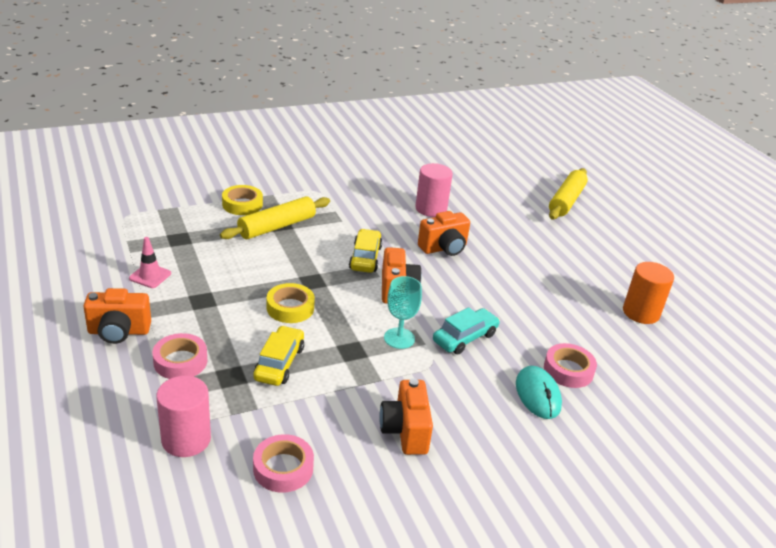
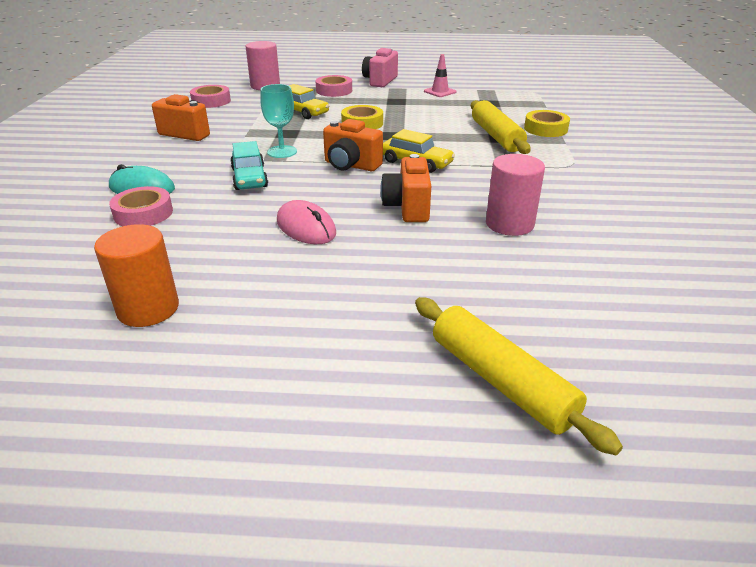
camera: 120 degrees right, 0 degrees up
orange camera [83,288,151,344] -> pink camera [362,48,398,87]
none -> pink mouse [277,200,336,244]

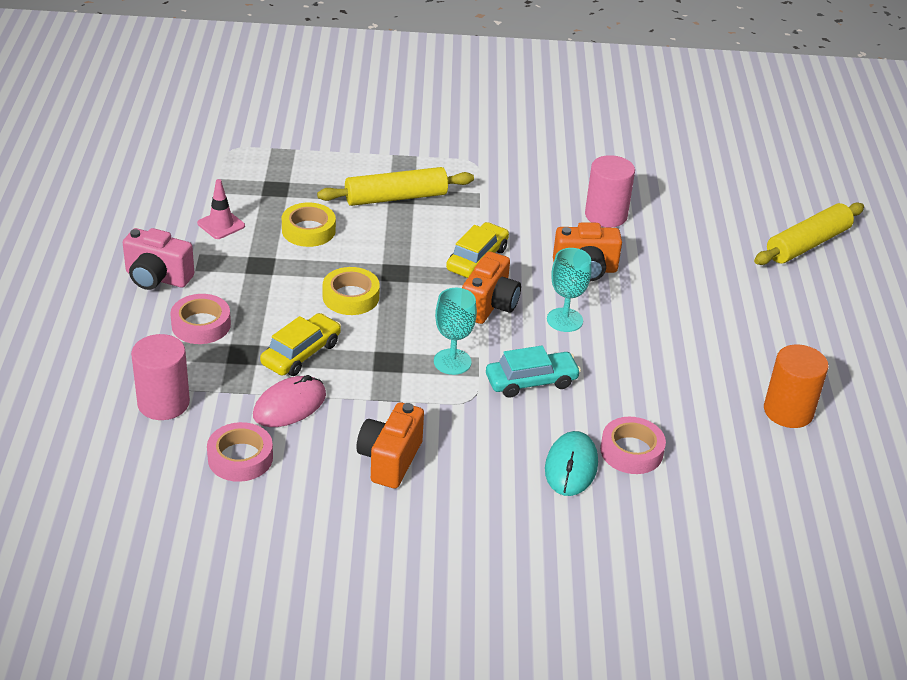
camera: 95 degrees left, 5 degrees up
pink mouse [277,200,336,244] -> pink mouse moved to [253,375,326,427]
yellow tape [524,110,570,137] -> yellow tape moved to [282,203,336,247]
none -> turquoise goblet [547,248,591,332]

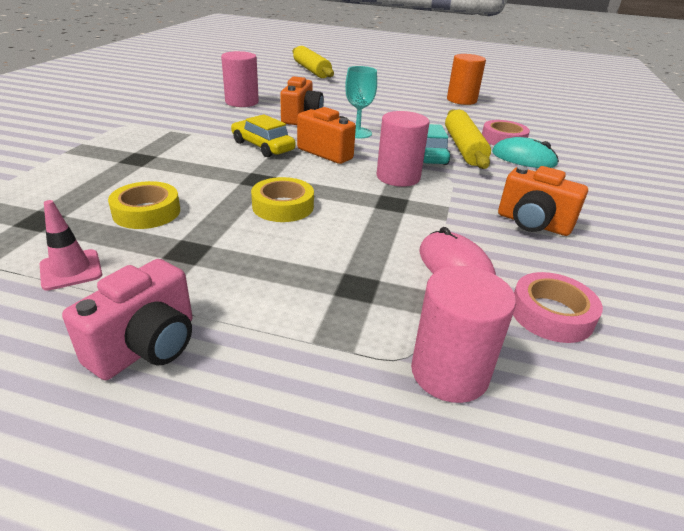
camera: 75 degrees left, 5 degrees down
pink tape [170,294,231,344] -> none
yellow car [260,313,341,376] -> none
yellow rolling pin [317,167,474,206] -> yellow rolling pin moved to [445,109,491,169]
turquoise goblet [434,288,477,375] -> pink cylinder [376,111,429,187]

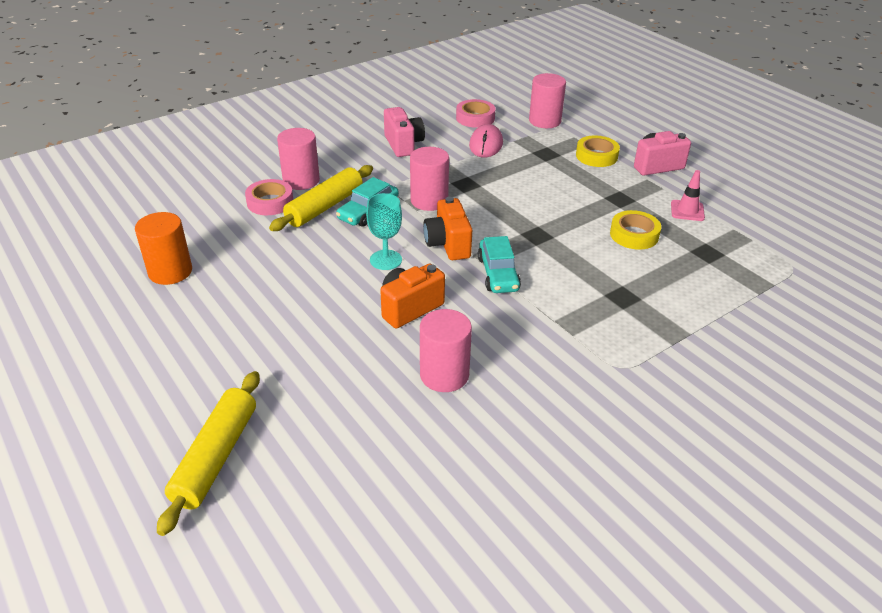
camera: 140 degrees left, 5 degrees up
yellow car [231,114,296,157] -> turquoise car [478,236,521,293]
yellow tape [251,177,314,222] -> yellow tape moved to [576,135,620,167]
turquoise mouse [492,137,559,168] -> pink cylinder [277,128,320,190]
orange camera [498,166,588,236] -> pink camera [384,107,425,157]

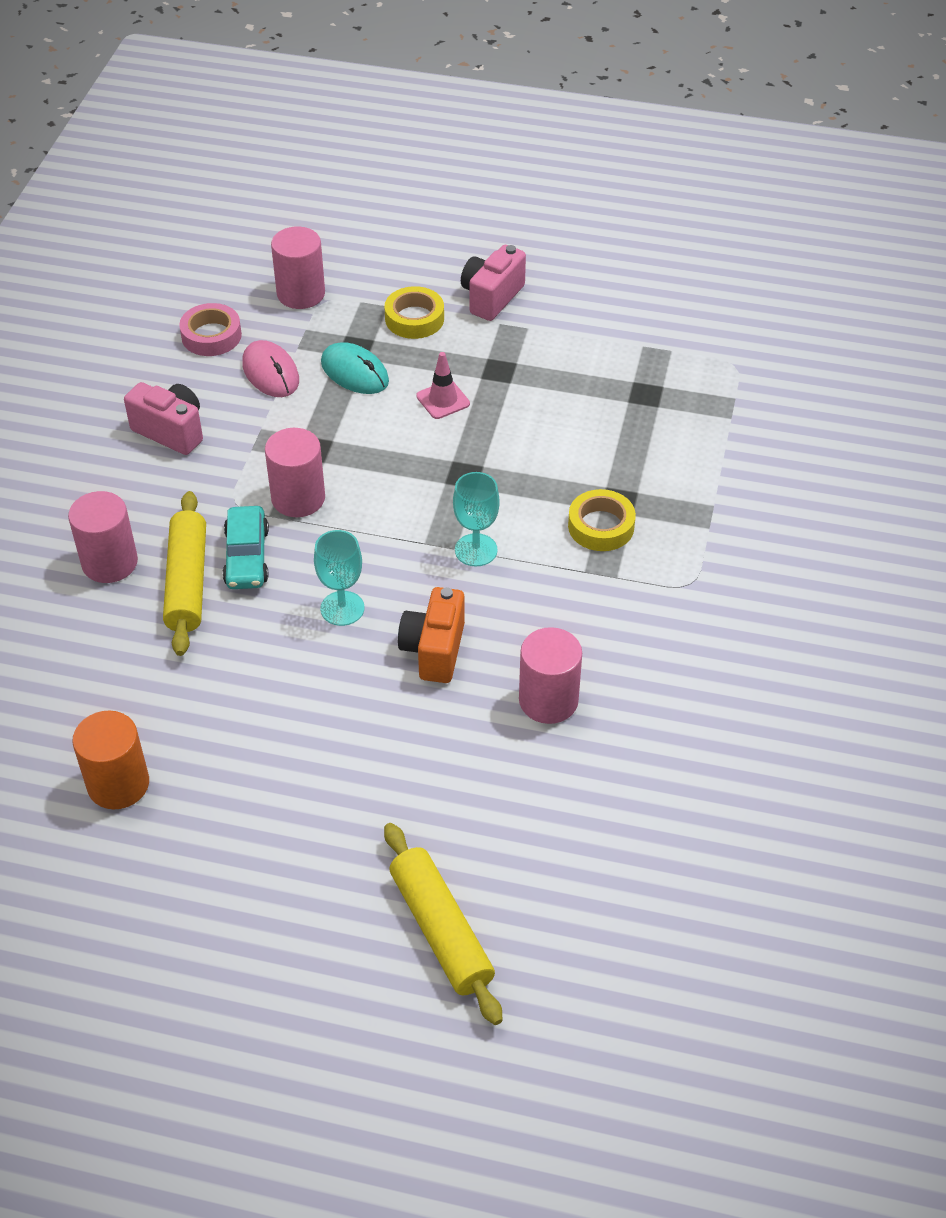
camera: 40 degrees left, 10 degrees up
pink tape [245,179,293,215] -> none
orange camera [423,197,472,260] -> none
turquoise car [478,236,521,293] -> turquoise goblet [453,472,500,567]
yellow tape [610,210,661,250] -> yellow tape moved to [568,489,636,551]
pink traffic cone [671,170,705,221] -> pink traffic cone moved to [416,352,470,419]
none -> turquoise mouse [321,342,389,394]

